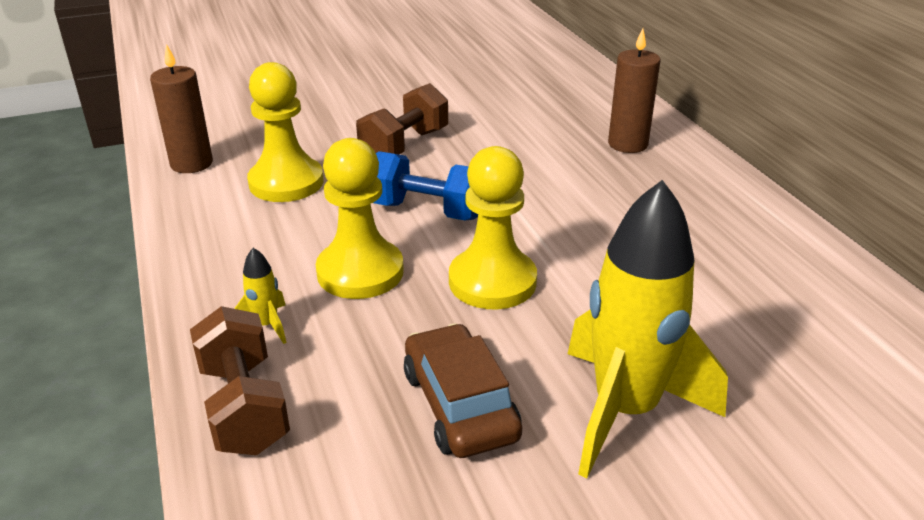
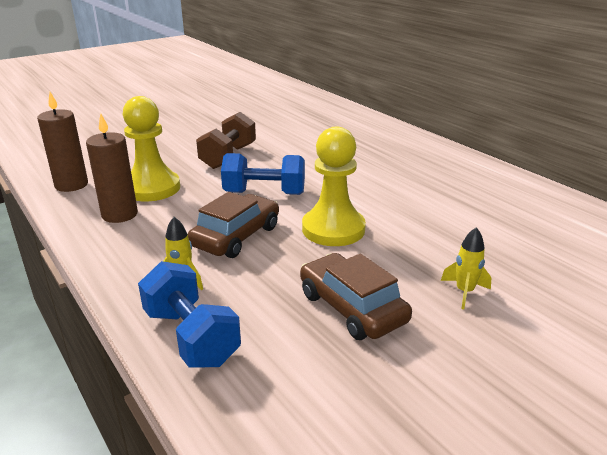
camera: 15 degrees left, 5 degrees down
brown dumbbell [190,306,290,455] -> blue dumbbell [138,261,241,367]
yellow pawn [316,138,404,299] -> brown car [188,192,279,258]
yellow rocket [568,180,728,478] -> yellow rocket [441,227,491,309], size x0.40
brown candle [608,28,661,153] -> brown candle moved to [86,113,138,223]

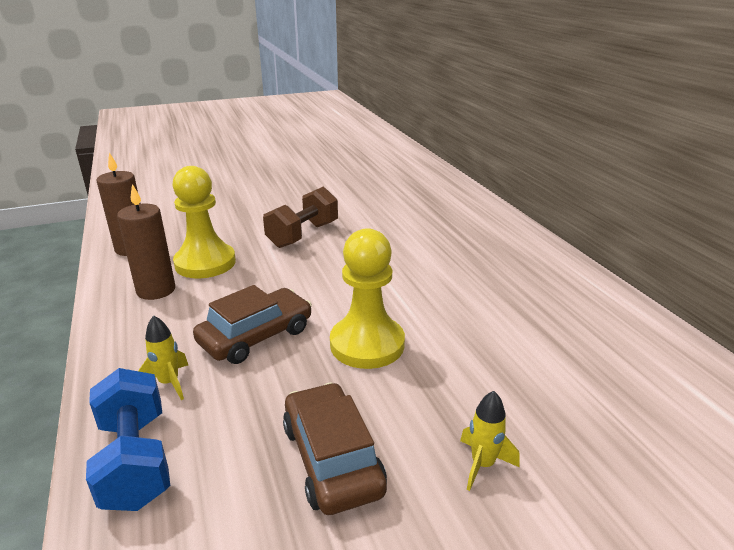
camera: 15 degrees right, 0 degrees up
blue dumbbell [221,153,305,195] -> none

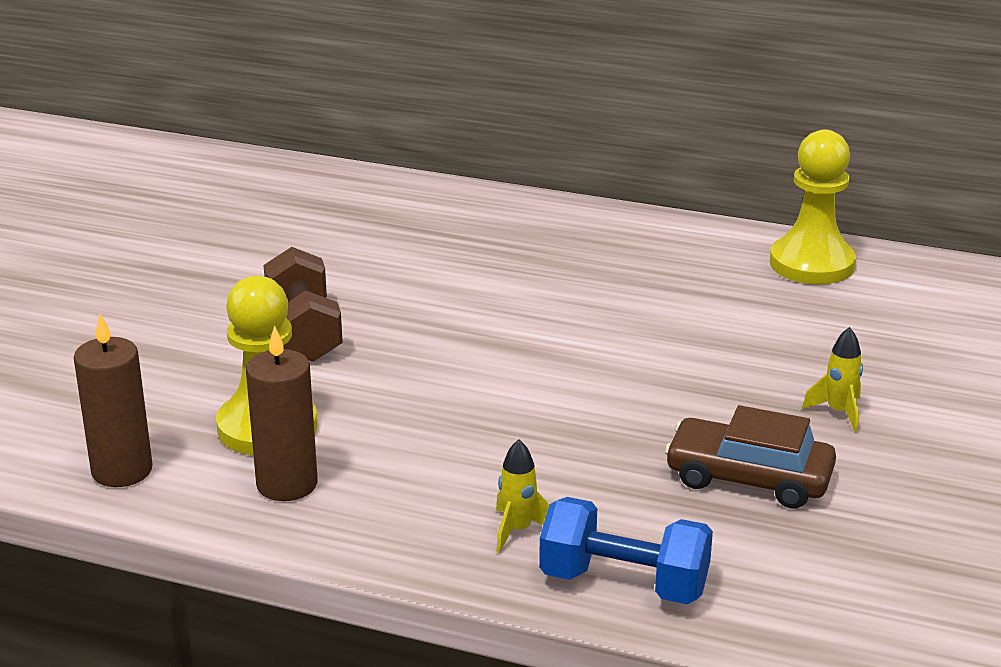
camera: 50 degrees left, 0 degrees up
brown car [193,285,312,364] -> none
yellow pawn [330,228,405,369] -> yellow pawn moved to [770,130,857,284]

